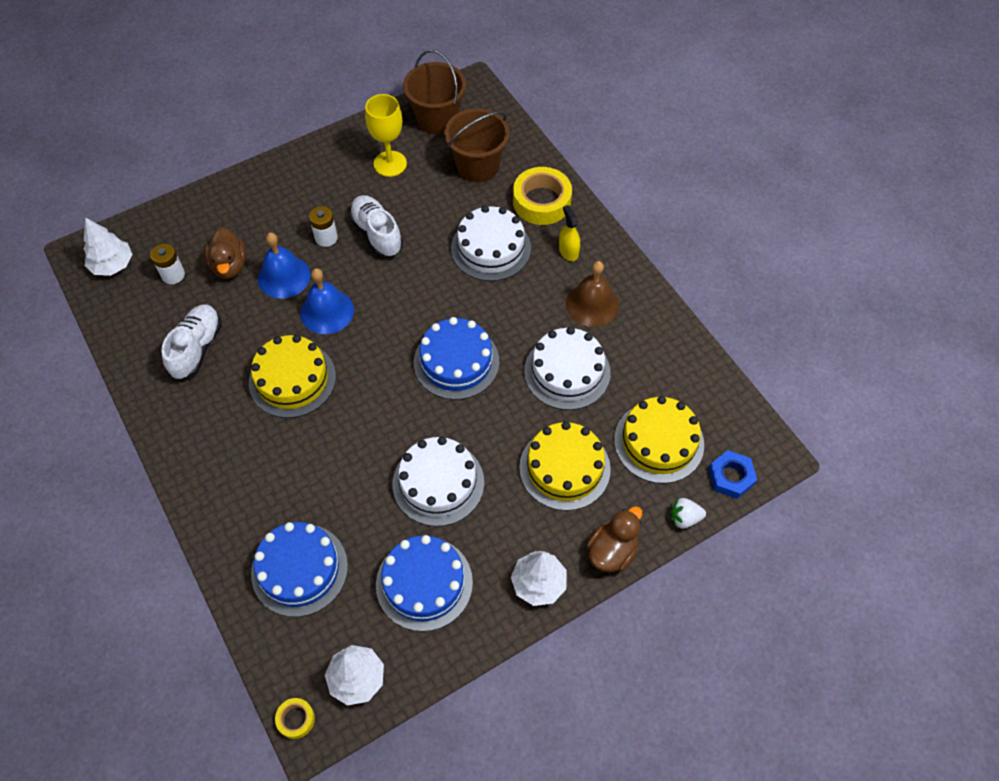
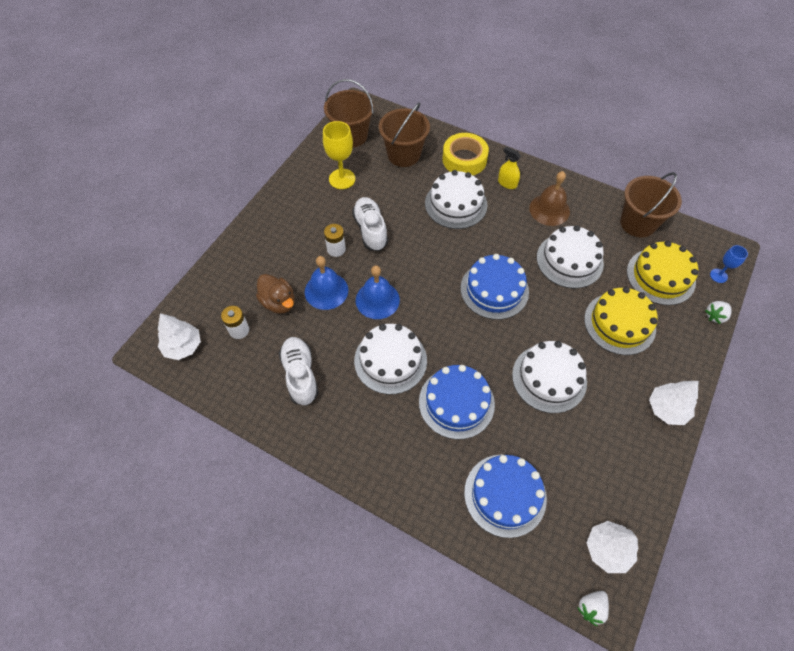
camera: 30 degrees left, 0 degrees up
yellow cake [249,335,336,418] -> white cake [354,324,427,394]
yellow tape [275,698,315,739] -> white strawberry [577,591,609,626]
white shoe [349,195,403,258] -> white shoe turned 45 degrees clockwise [352,197,388,251]
blue cake [376,535,473,632] -> blue cake moved to [419,365,495,440]
brown duck [586,506,642,572] -> none
blue nut [708,450,757,499] -> blue goblet [710,245,748,283]
none -> brown bucket [620,172,682,238]

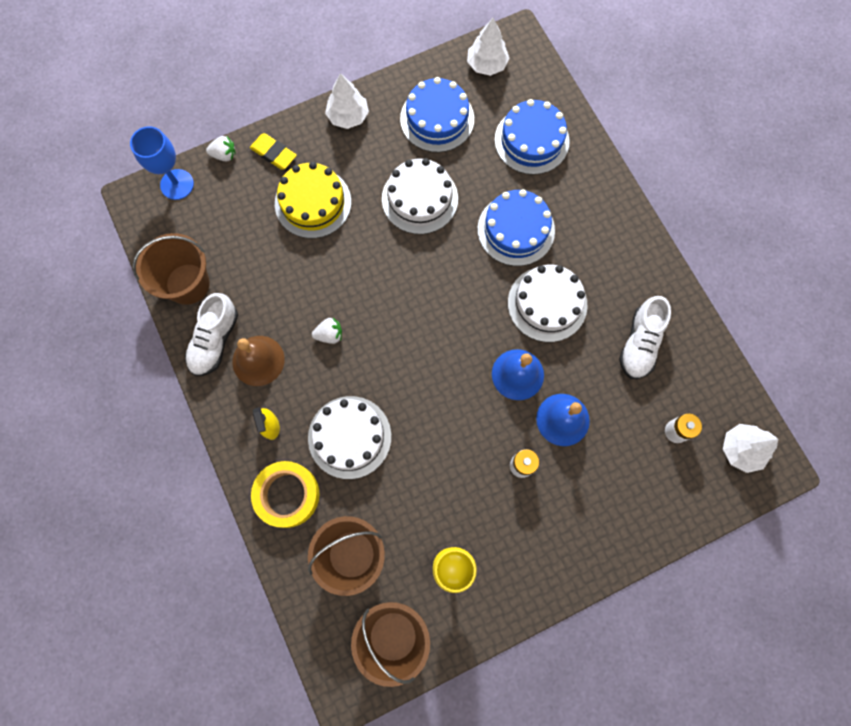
camera: 145 degrees left, 15 degrees up
brown duck [256,274,294,314] -> none
white shoe [352,197,388,251] -> white shoe moved to [185,293,238,376]
blue cake [461,254,529,320] -> blue cake moved to [400,77,474,152]
white cake [537,225,604,289] -> none
white strawberry [577,591,609,626] -> white strawberry moved to [312,318,342,344]
yellow cake [627,241,698,305] -> none
blue goblet [710,245,748,283] -> blue goblet [130,126,194,200], size x1.73
none -> yellow eraser [250,133,297,170]

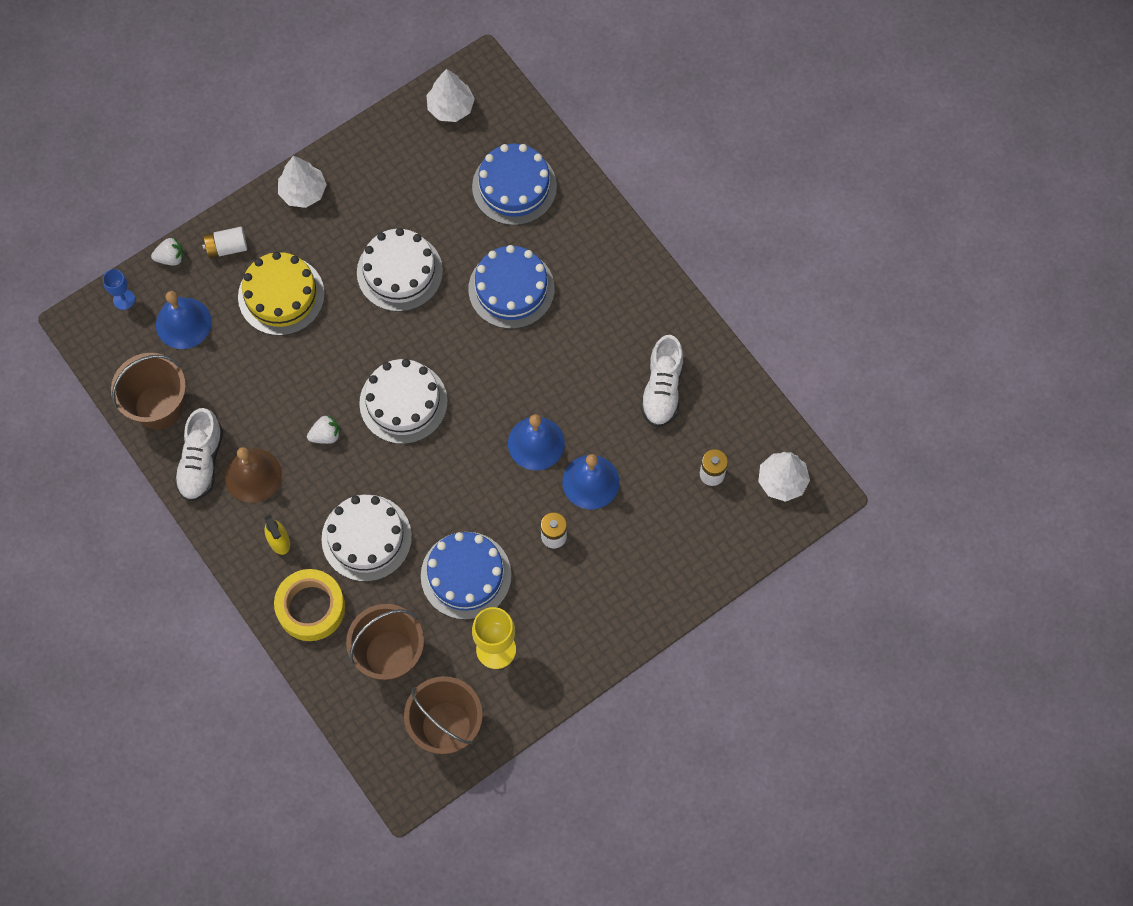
camera: 10 degrees left, 5 degrees down
blue goblet [130,126,194,200] -> blue goblet [103,269,135,310], size x0.58
yellow eraser [250,133,297,170] -> white battery [202,227,247,258]
blue cake [400,77,474,152] -> blue cake moved to [421,532,511,620]
white cake [508,265,588,342] -> white cake moved to [359,359,448,444]
none -> blue bell [156,291,212,349]

